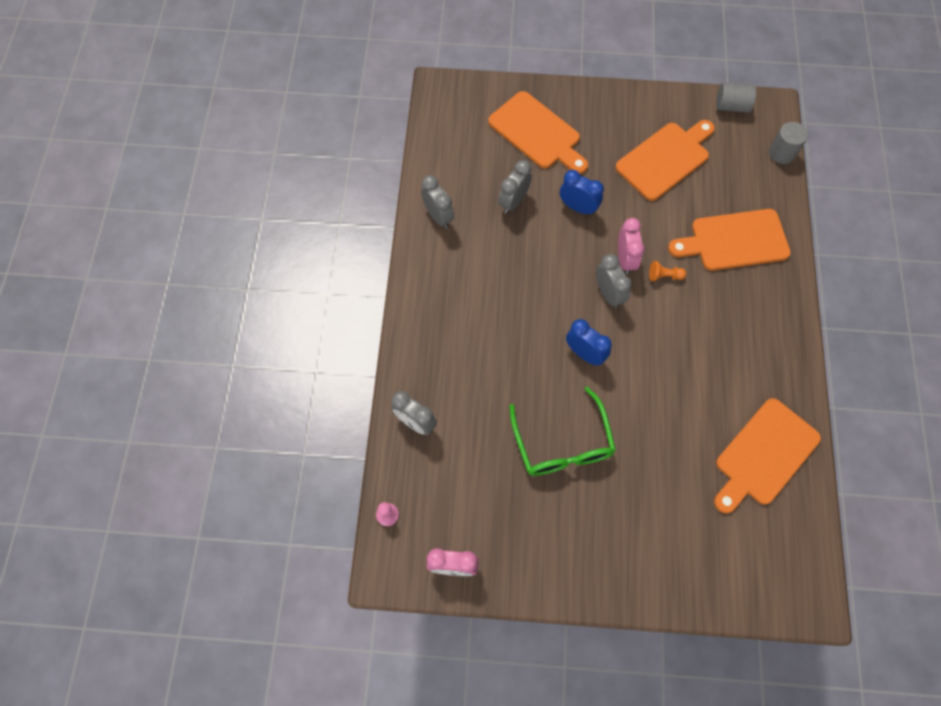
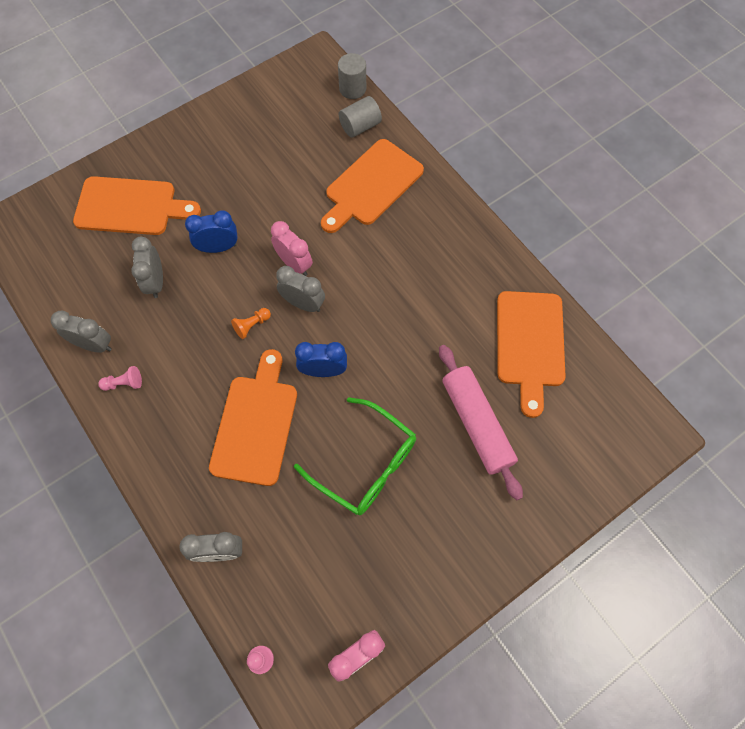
camera: 40 degrees left, 0 degrees up
orange cutting board [615,120,715,201] -> orange cutting board moved to [209,349,297,486]
orange pawn [649,261,686,281] -> orange pawn moved to [231,308,271,339]
grey cylinder [716,82,756,113] -> grey cylinder moved to [339,96,382,138]
none -> pink pawn [98,366,142,391]
none -> pink rolling pin [439,345,523,500]

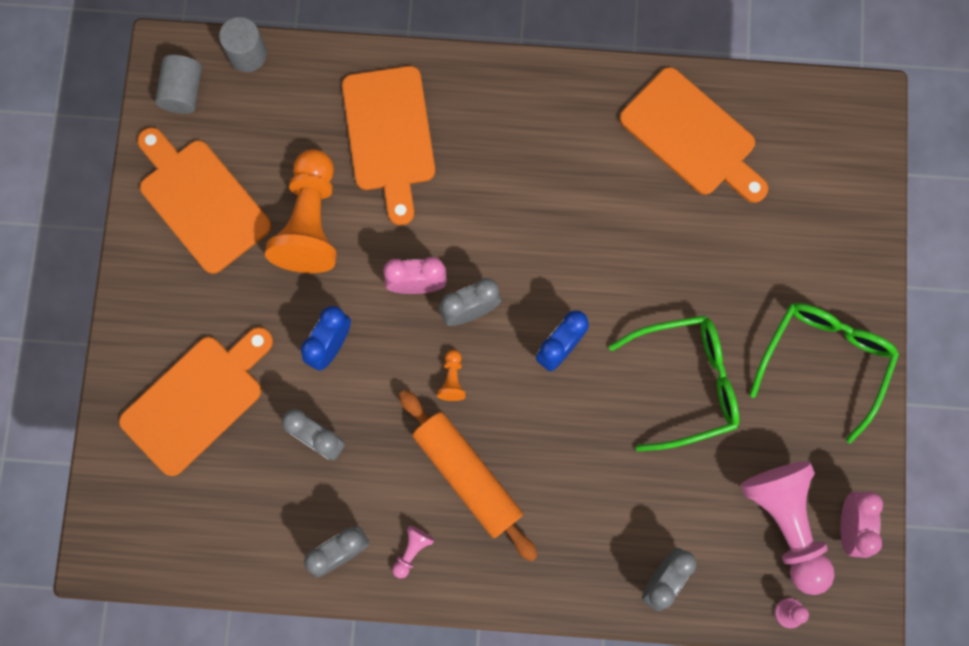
camera: 50 degrees left, 10 degrees up
orange cutting board [209,349,297,486] -> orange cutting board moved to [137,127,271,274]
grey cylinder [339,96,382,138] -> grey cylinder moved to [155,55,202,114]
pink rolling pin [439,345,523,500] -> none
none -> orange pawn [265,149,337,273]
none -> orange rolling pin [399,390,538,562]
none -> pink pawn [741,461,835,595]
none -> green glasses [749,303,899,444]

